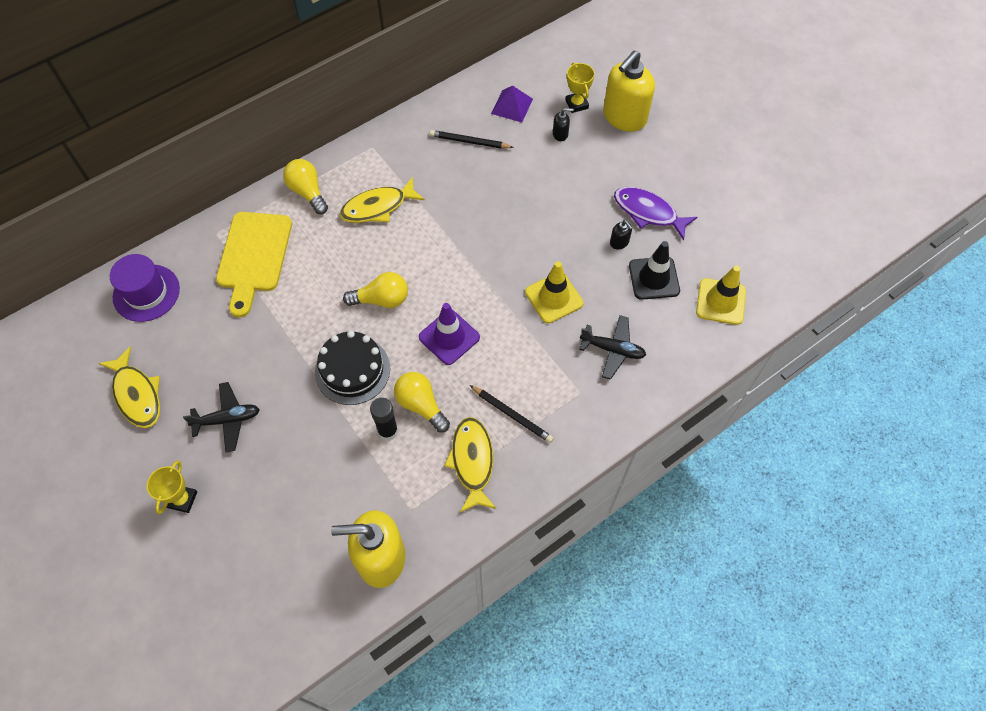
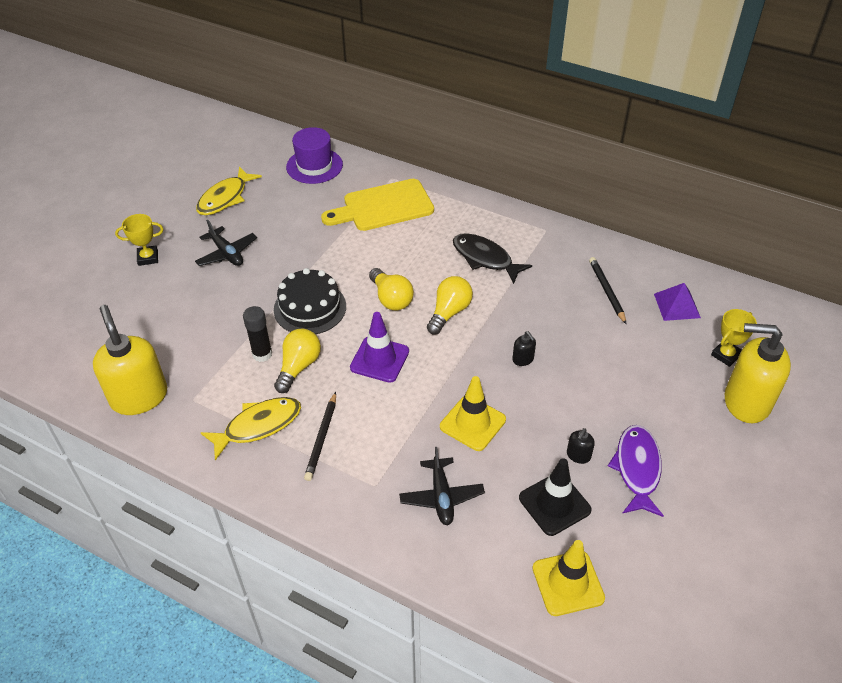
camera: 65 degrees right, 15 degrees down
yellow light bulb [283,159,328,214] -> yellow light bulb moved to [427,276,473,334]
yellow fish [340,177,425,223] -> black fish [453,233,532,284]
black soap dispenser [553,108,573,141] -> black soap dispenser moved to [512,331,536,366]

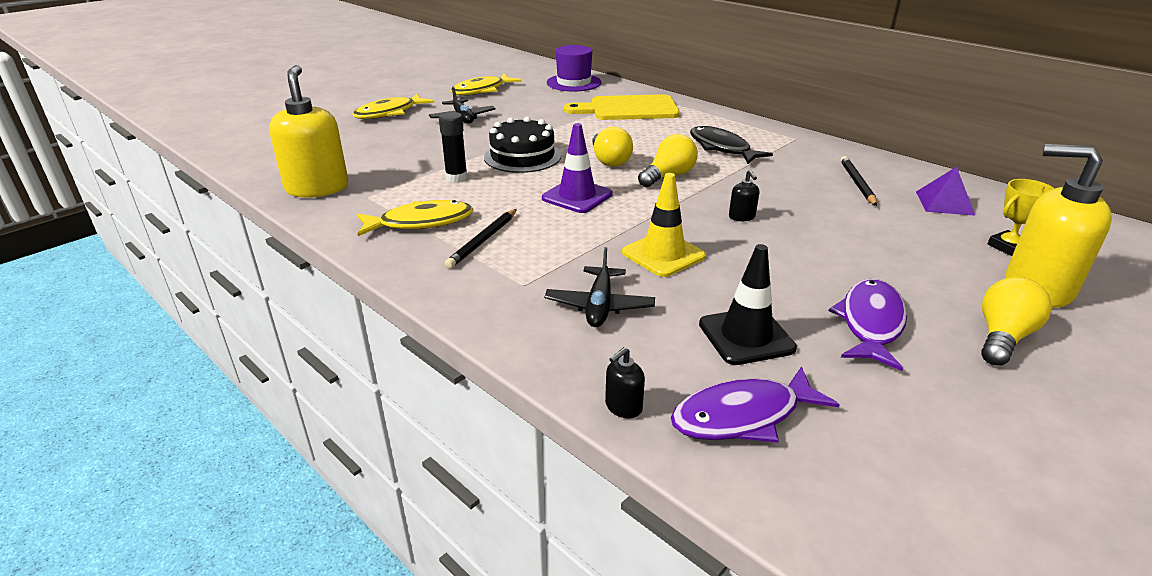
camera: 15 degrees right, 15 degrees down
yellow trophy [115,214,164,266] -> yellow fish [352,94,434,119]
yellow light bulb [274,328,321,393] -> yellow light bulb moved to [981,277,1052,366]
yellow traffic cone [532,540,605,616] -> purple fish [671,366,840,443]
black soap dispenser [567,428,595,464] -> black soap dispenser moved to [605,347,645,419]

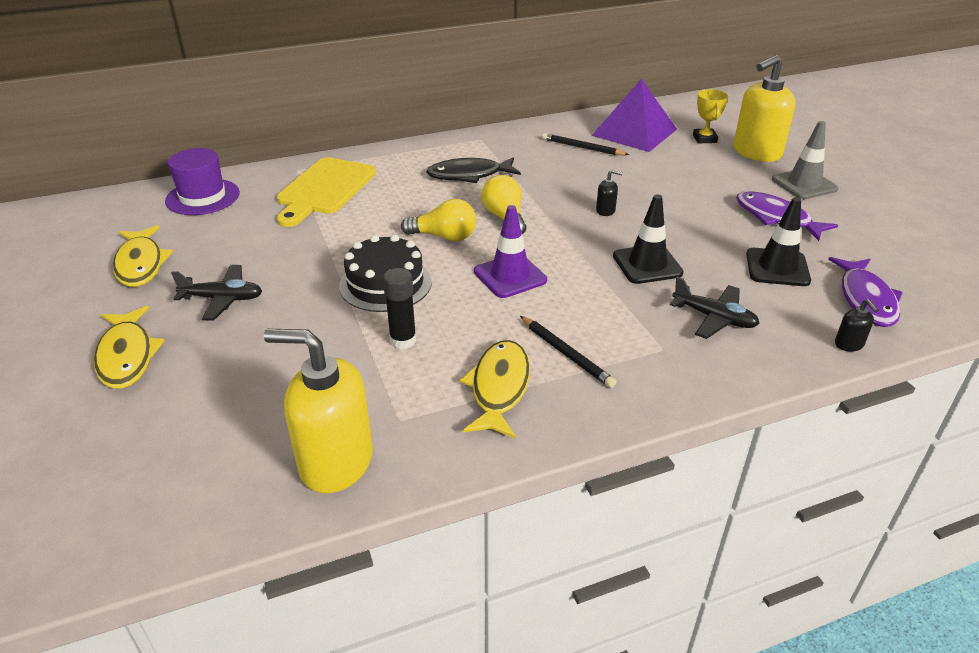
camera: 65 degrees left, 5 degrees up
yellow traffic cone [622,173,706,277] -> black traffic cone [613,194,684,284]
purple pyramid [916,167,975,216] -> purple pyramid [592,79,677,152], size x1.81
yellow light bulb [981,277,1052,366] -> grey traffic cone [772,121,838,199]

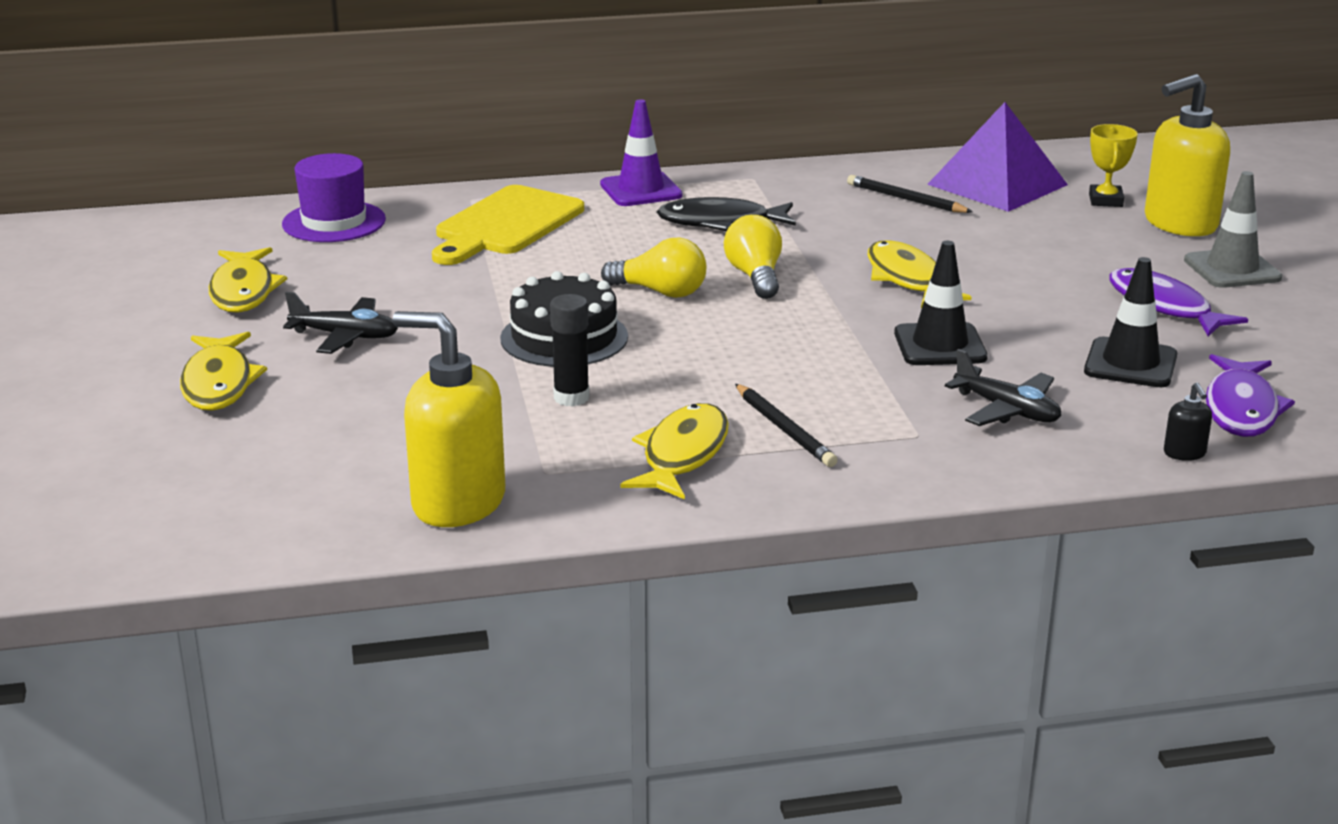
camera: 10 degrees right, 10 degrees down
purple traffic cone [474,205,547,298] -> purple traffic cone moved to [600,99,682,206]
black soap dispenser [596,170,623,216] -> yellow fish [868,240,971,308]

